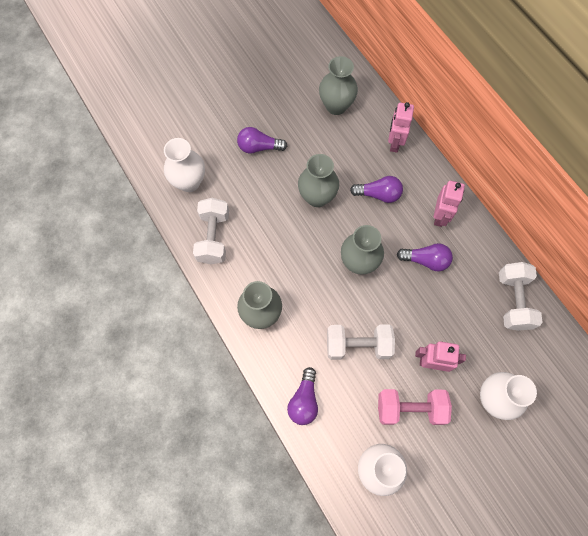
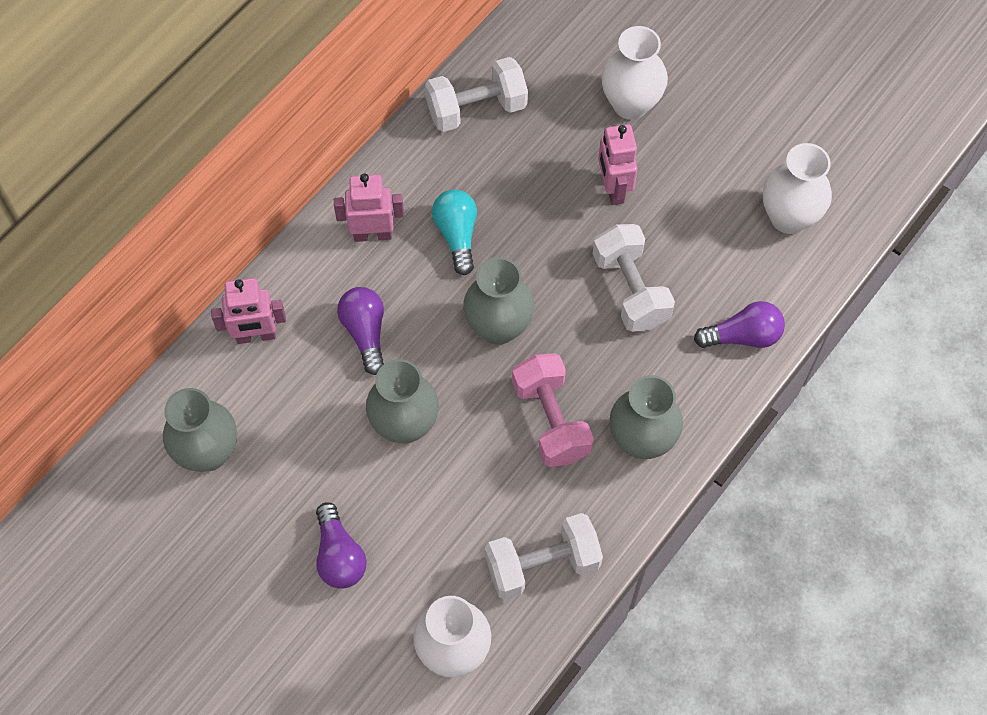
camera: 110 degrees left, 5 degrees down
pink dumbbell [378,389,452,425] -> pink dumbbell moved to [512,353,594,467]
purple light bulb [397,243,453,271] -> turquoise light bulb [432,189,477,275]

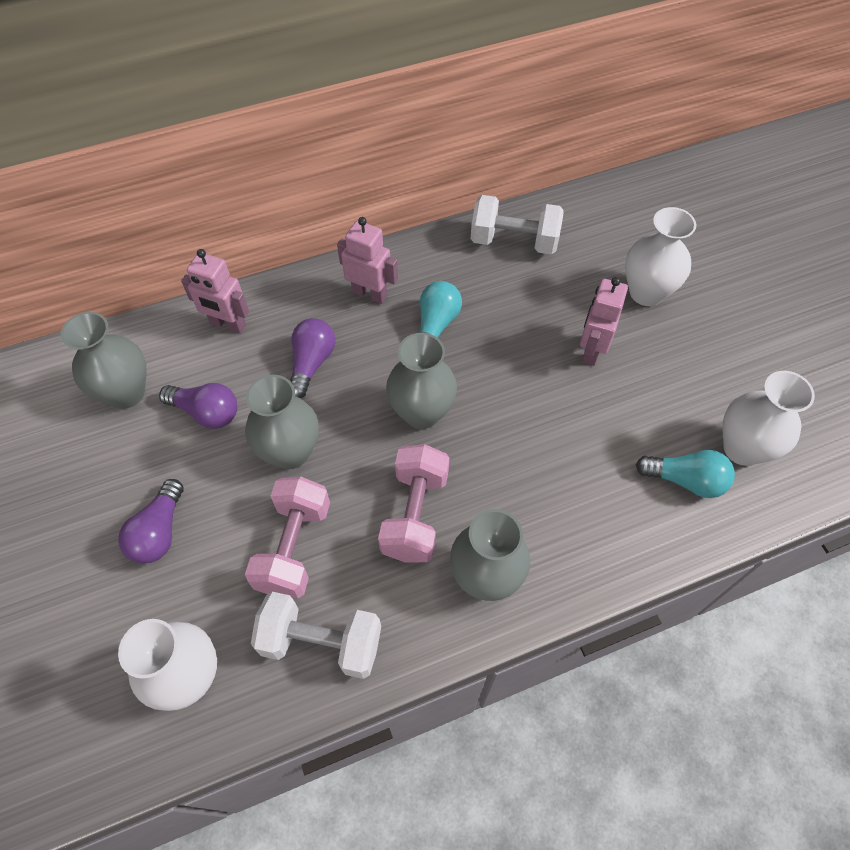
camera: 30 degrees right, 5 degrees down
white dumbbell [593,224,675,332] -> none
purple light bulb [694,301,785,348] -> purple light bulb moved to [159,383,237,429]
none -> pink dumbbell [245,477,330,598]
none -> turquoise light bulb [636,450,735,498]

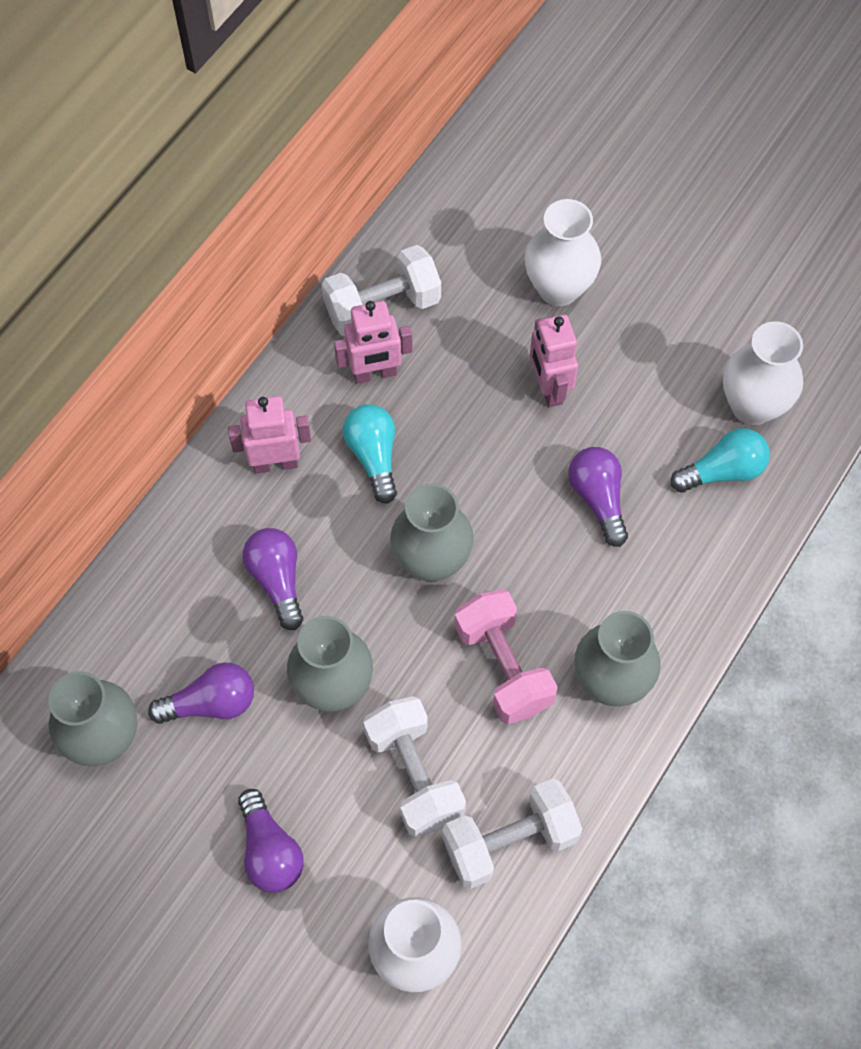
camera: 35 degrees left, 5 degrees up
pink robot [181,249,249,334] -> pink robot moved to [334,301,413,384]
pink dumbbell [245,477,330,598] -> white dumbbell [363,696,466,837]
none -> purple light bulb [568,447,628,547]

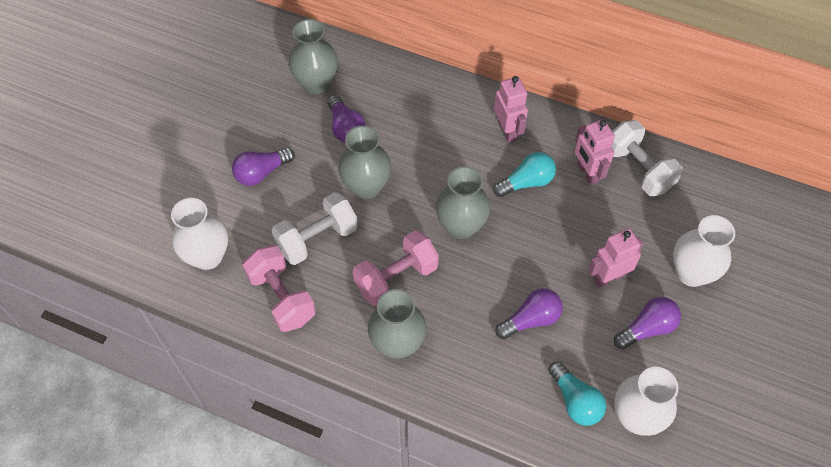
camera: 80 degrees right, 5 degrees down
purple light bulb [243,528,303,630] -> purple light bulb moved to [614,297,681,349]
white dumbbell [442,778,582,889] -> pink dumbbell [242,246,316,332]

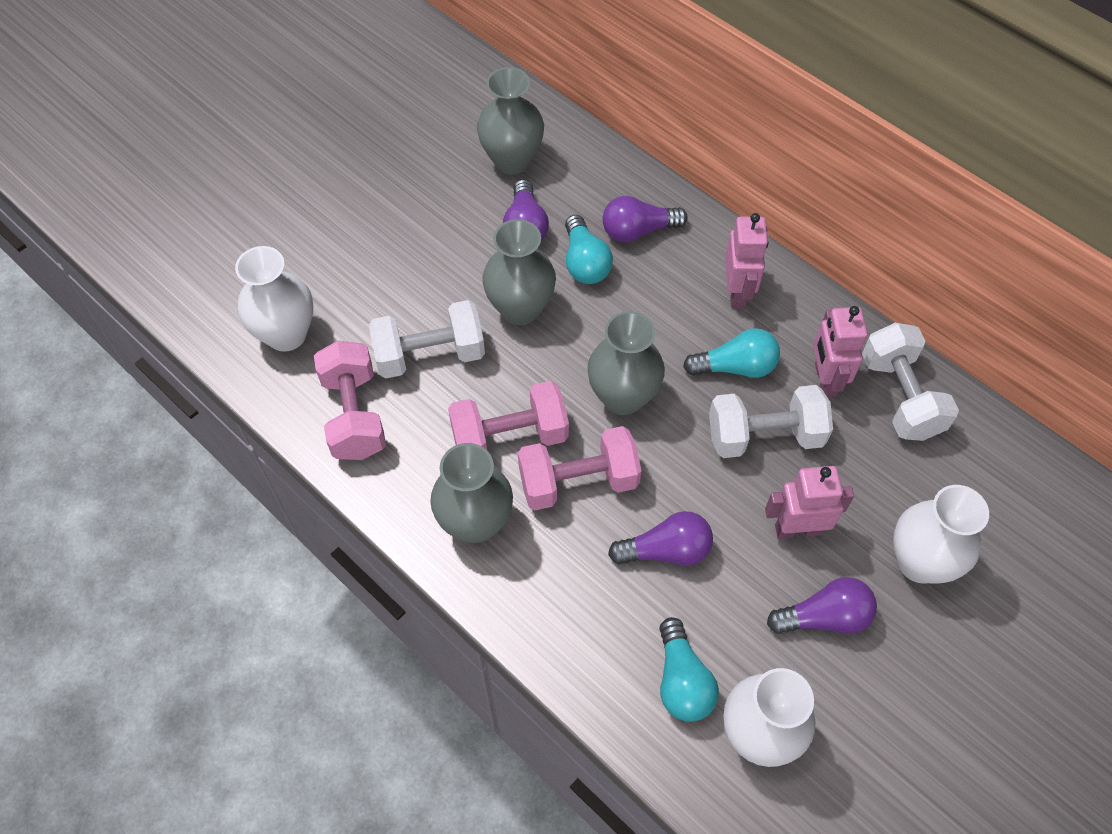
camera: 20 degrees right, 0 degrees up
purple light bulb [232,147,295,186] -> purple light bulb moved to [603,196,688,242]
none -> pink dumbbell [518,426,641,510]
none -> turquoise light bulb [565,215,613,284]
none -> white dumbbell [709,385,833,458]

